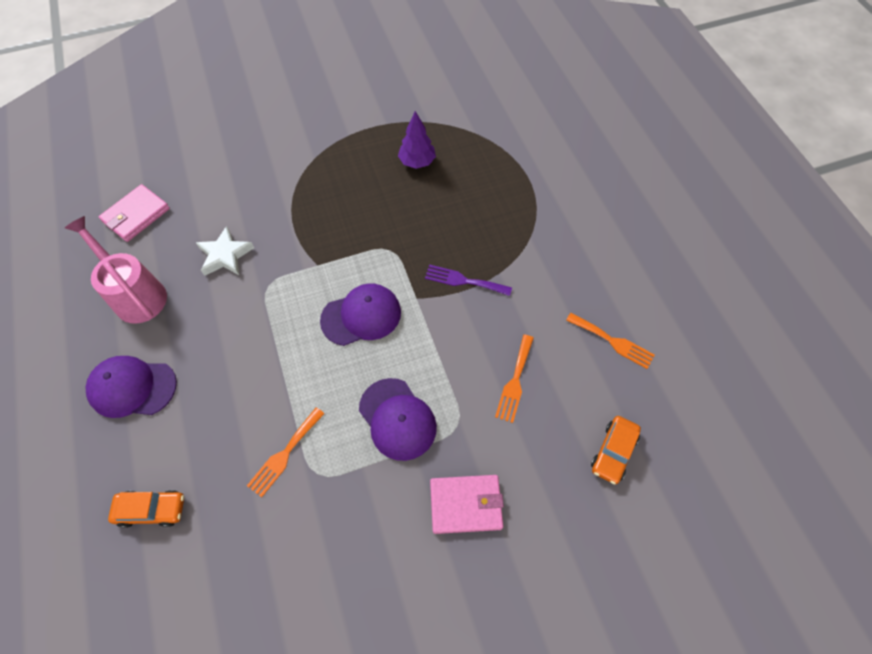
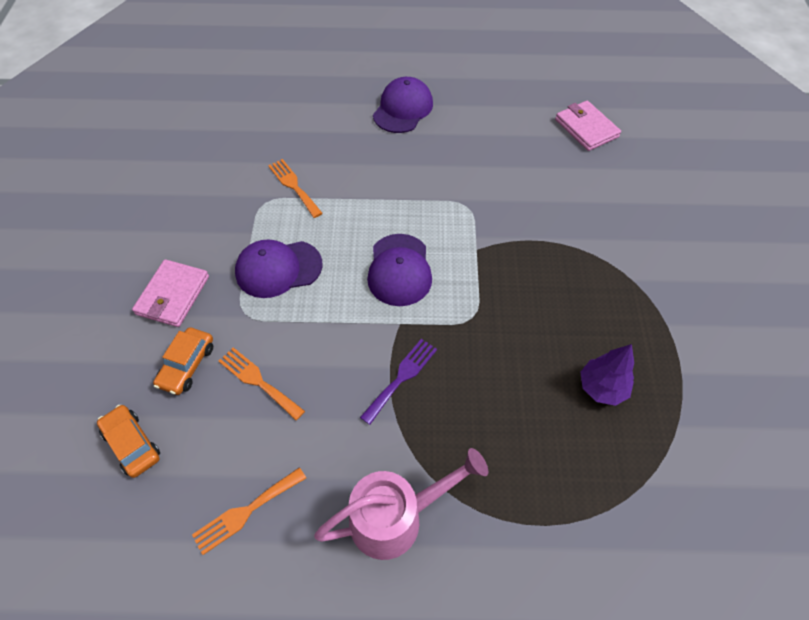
camera: 110 degrees right, 5 degrees down
pink watering can [65,216,167,324] -> pink watering can moved to [314,448,488,560]
orange car [108,490,184,528] -> orange car moved to [153,327,213,395]
white star [196,226,254,276] -> none

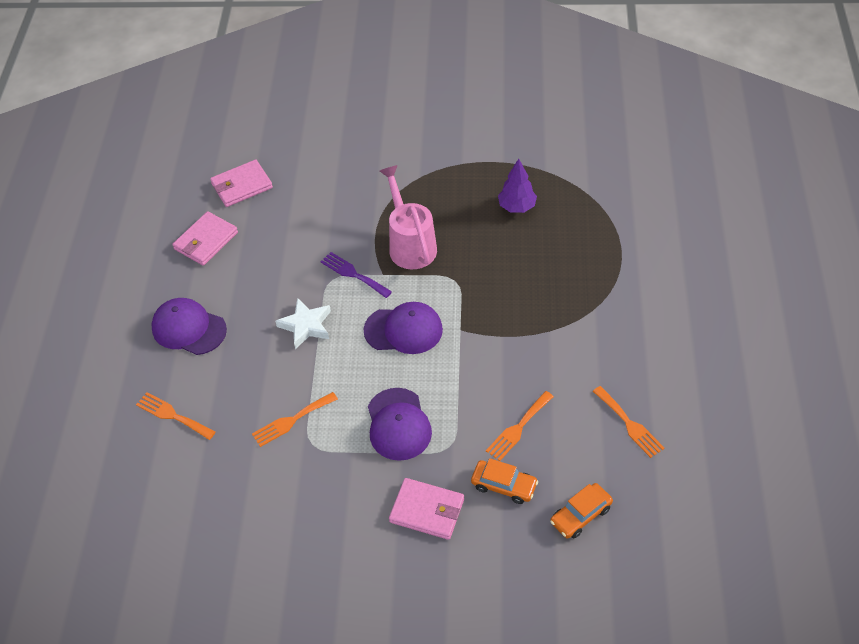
camera: 85 degrees left, 5 degrees down
pink watering can [314,448,488,560] -> pink watering can moved to [380,165,437,269]
purple fork [360,339,437,425] -> purple fork moved to [320,252,392,298]
none -> orange fork [136,392,216,440]
none -> pink wallet [172,211,238,266]
none -> white star [275,298,331,349]

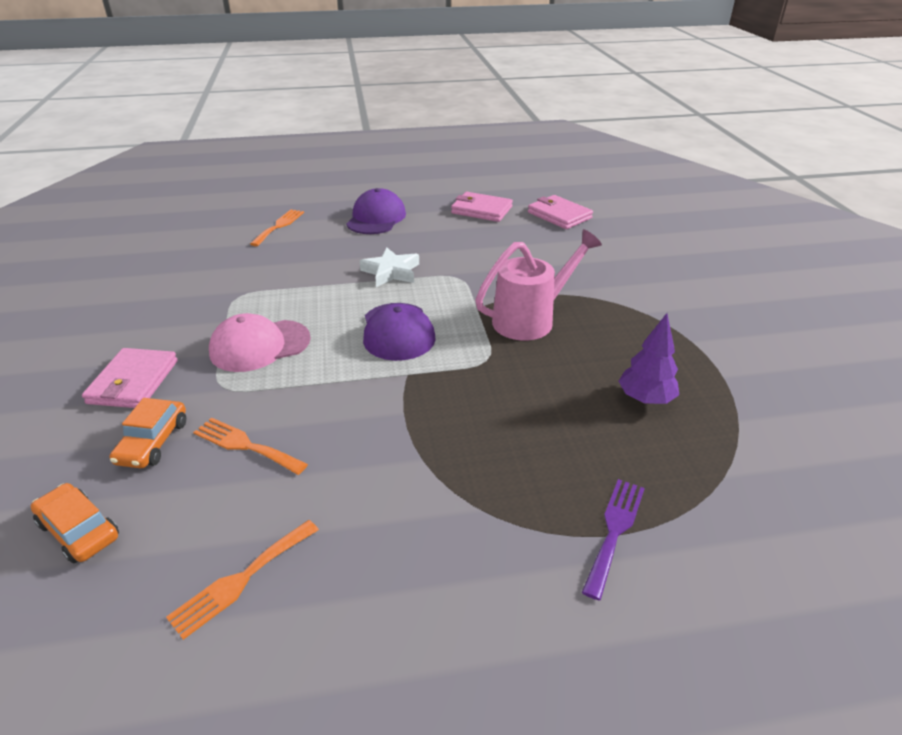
camera: 75 degrees right, 15 degrees down
orange fork [252,392,338,447] -> none
purple fork [320,252,392,298] -> purple fork moved to [582,479,645,600]
purple cap [368,388,432,461] -> pink cap [209,313,311,372]

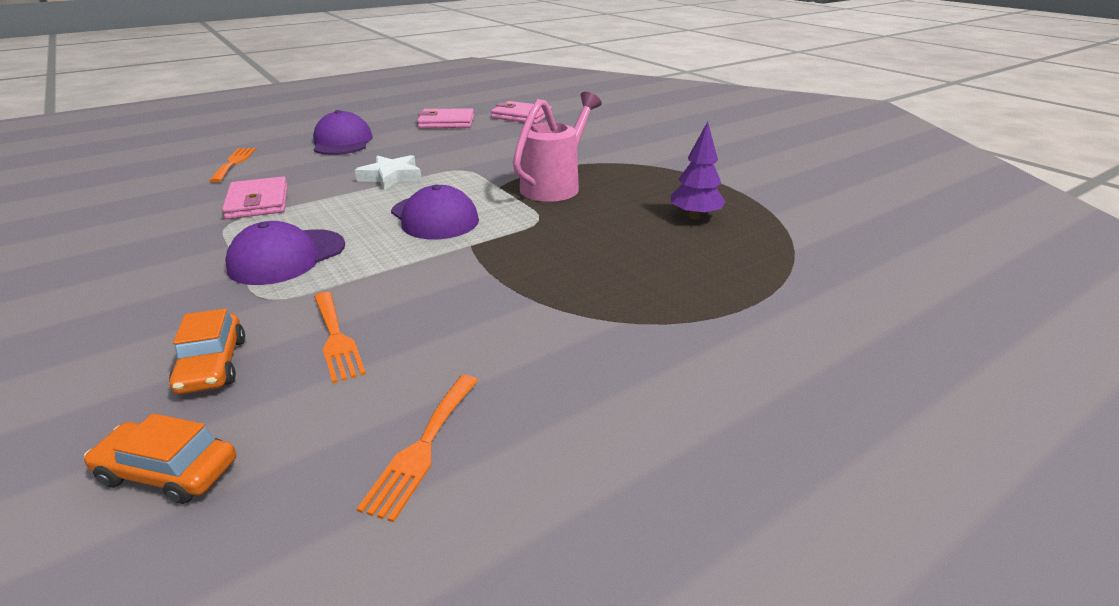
camera: 25 degrees left, 5 degrees down
pink wallet [82,348,178,408] -> pink wallet moved to [222,176,288,219]
orange fork [193,417,308,475] -> orange fork turned 120 degrees counterclockwise [314,292,366,384]
pink cap [209,313,311,372] -> purple cap [225,221,345,285]
purple fork [582,479,645,600] -> none

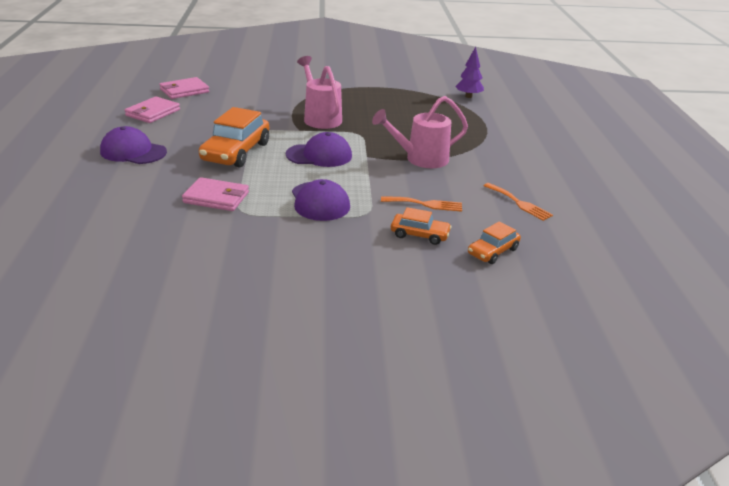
camera: 60 degrees left, 0 degrees up
orange fork [209,148,256,182] -> none
white star [355,155,422,190] -> orange car [199,107,269,168]
purple tree [670,122,725,220] -> purple tree moved to [455,47,484,98]
none -> pink watering can [372,96,468,168]

